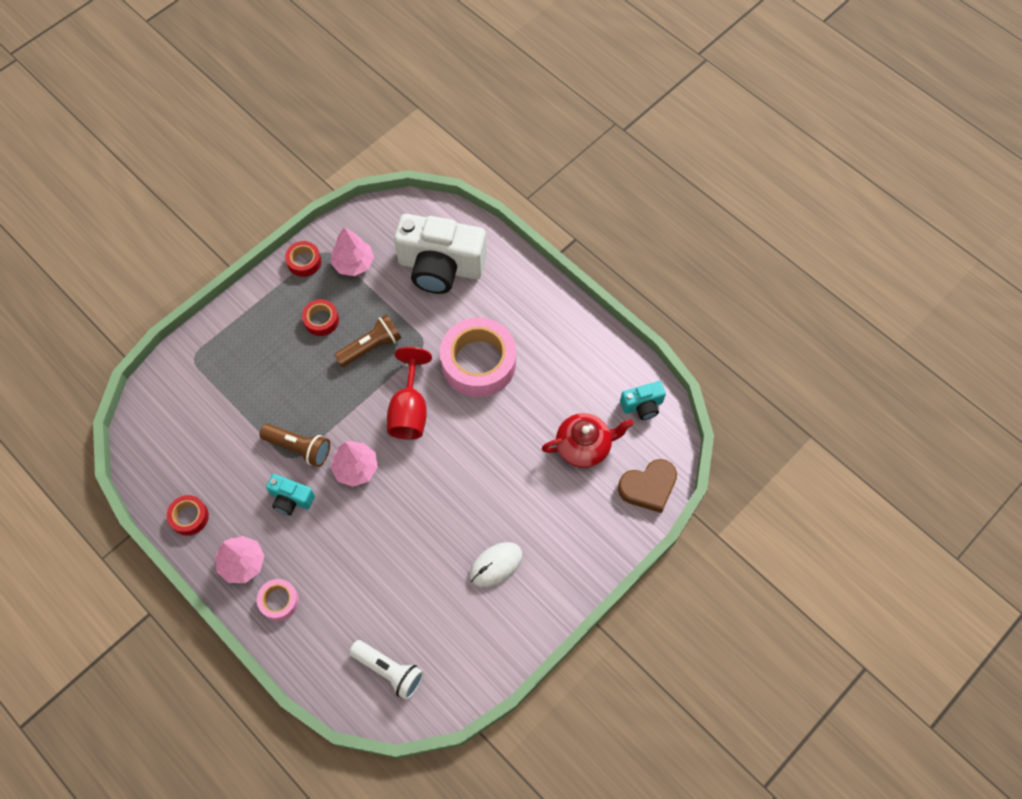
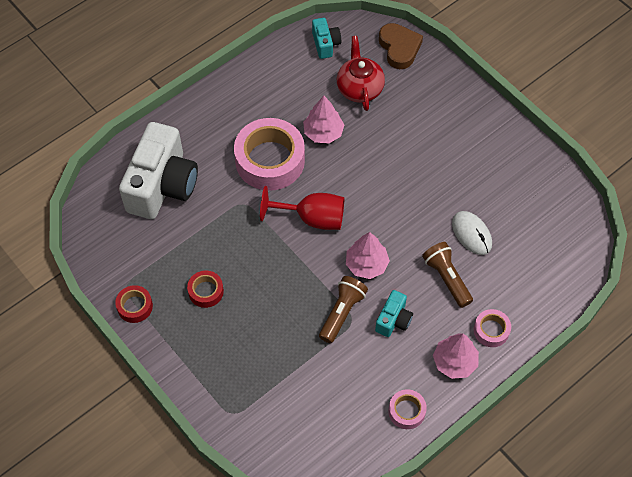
camera: 85 degrees left, 5 degrees down
red tape [167,495,209,536] -> pink tape [388,389,427,429]
pink tree [331,227,374,276] -> pink tree moved to [303,96,344,143]
brown flashlight [335,314,401,367] -> brown flashlight moved to [422,242,473,308]
white flashlight [349,640,424,700] -> none
white mouse [470,542,522,587] -> white mouse moved to [452,211,492,255]

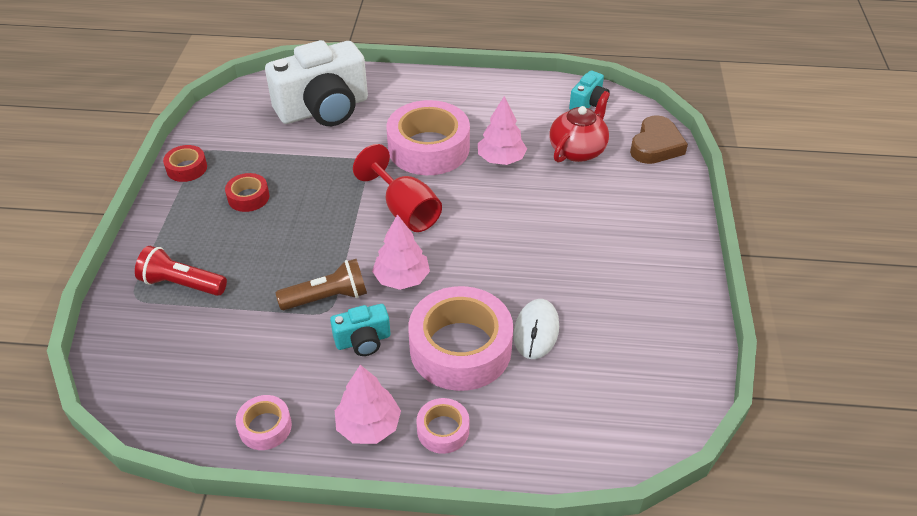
camera: 45 degrees right, 15 degrees down
brown flashlight [422,242,473,308] -> pink tape [408,286,513,391]
none -> red flashlight [135,246,227,296]

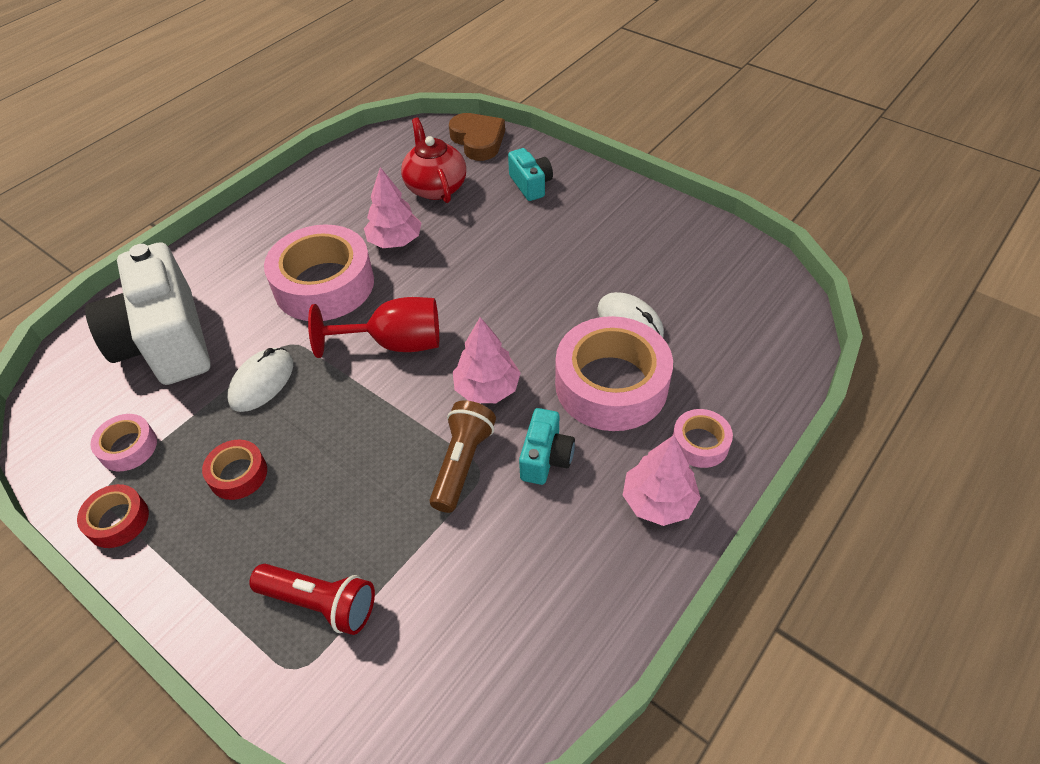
camera: 55 degrees left, 5 degrees up
red flashlight [135,246,227,296] -> red flashlight turned 120 degrees counterclockwise [249,564,375,635]
pink tape [236,395,292,450] -> pink tape moved to [90,414,157,471]
white camera [265,40,368,126] -> white camera turned 150 degrees clockwise [85,242,211,385]
turquoise camera [569,71,610,110] -> turquoise camera moved to [508,148,553,201]
none -> white mouse [227,348,293,412]

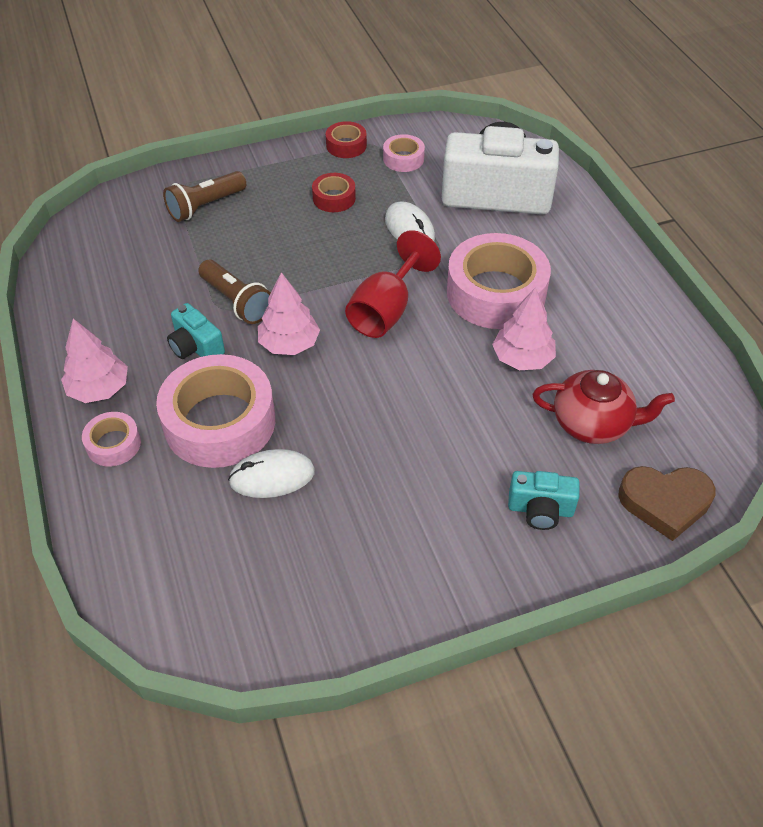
camera: 120 degrees right, 0 degrees up
red flashlight [249,564,375,635] -> brown flashlight [163,171,246,222]

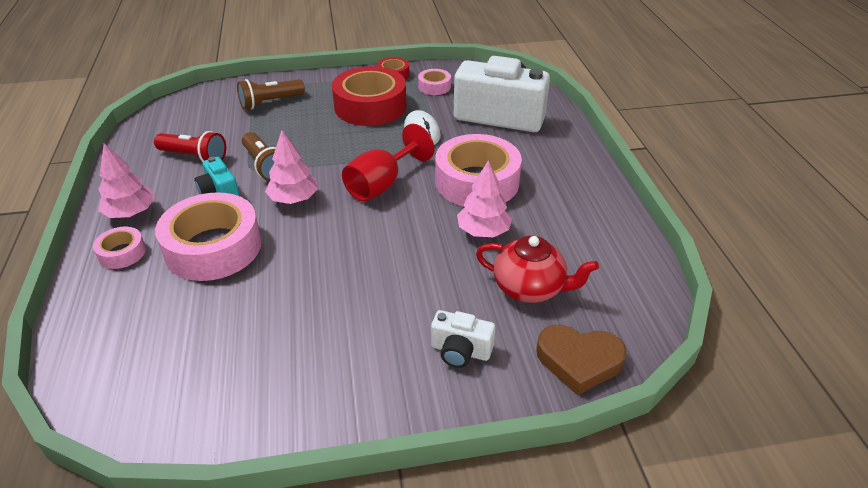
camera: 10 degrees right, 10 degrees down
white mouse [228,449,315,498] -> none
red tape [312,173,356,212] -> red tape [332,66,407,126], size x2.11
turquoise camera [508,471,580,530] -> white camera [431,310,495,368]
none -> red flashlight [154,131,226,162]

